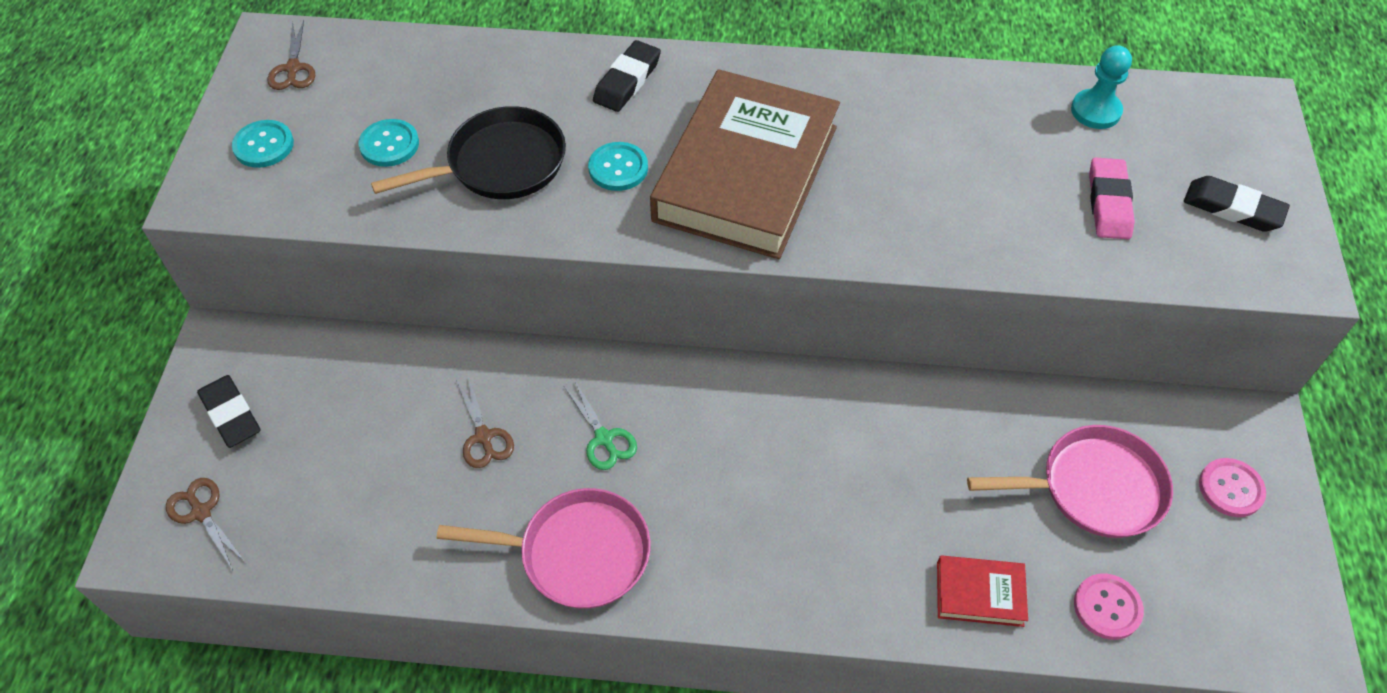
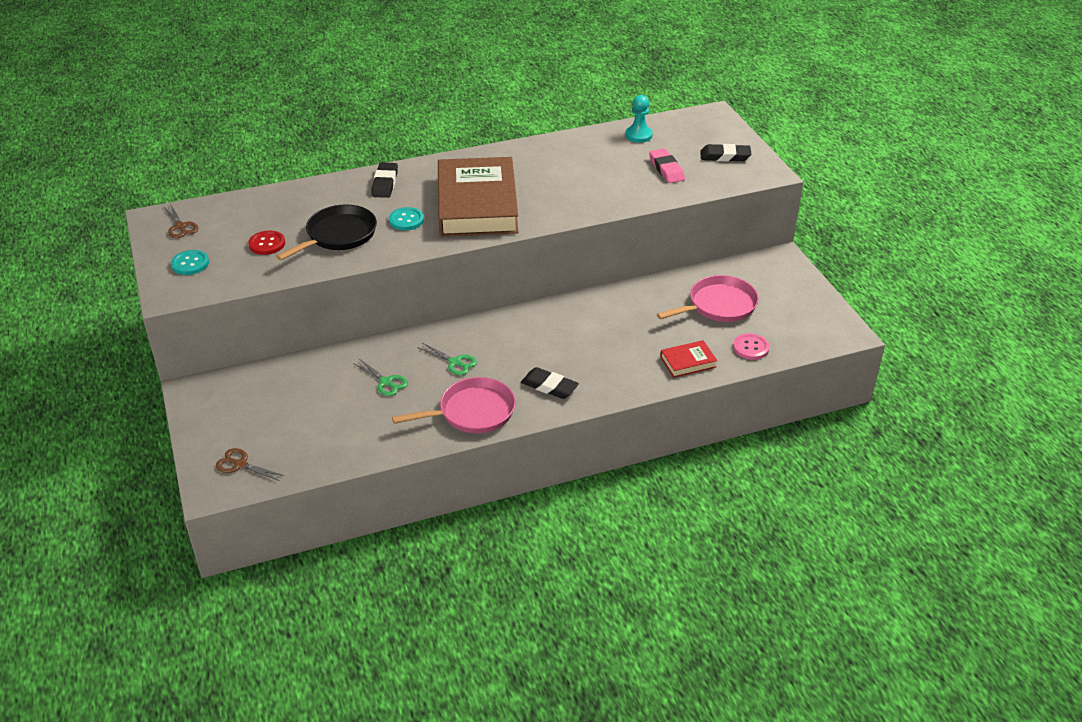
camera: 25 degrees left, 15 degrees down
black eraser [197,375,260,448] -> black eraser moved to [521,367,579,399]
turquoise button [358,119,419,167] -> red button [248,230,285,255]
brown scissors [456,376,514,468] -> green scissors [353,359,408,396]
pink button [1199,458,1266,517] -> none

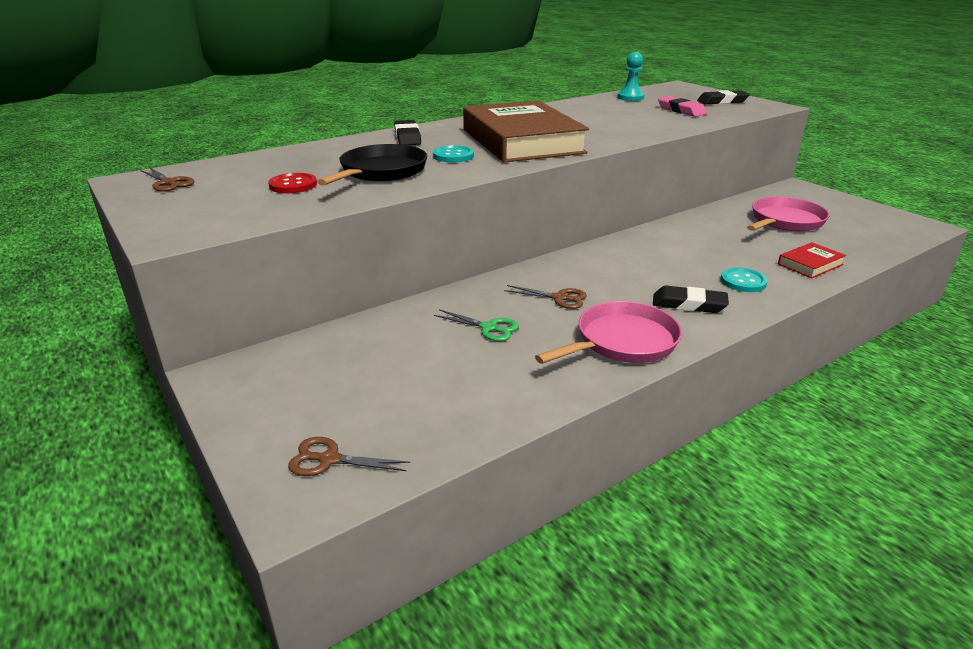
camera: 15 degrees left, 10 degrees down
turquoise button [171,250,209,275] -> turquoise button moved to [721,268,768,292]
green scissors [419,343,477,375] -> brown scissors [504,285,587,309]
pink button [733,333,770,360] -> none

